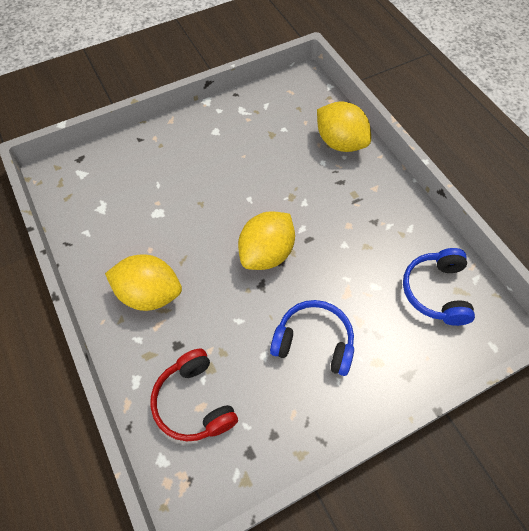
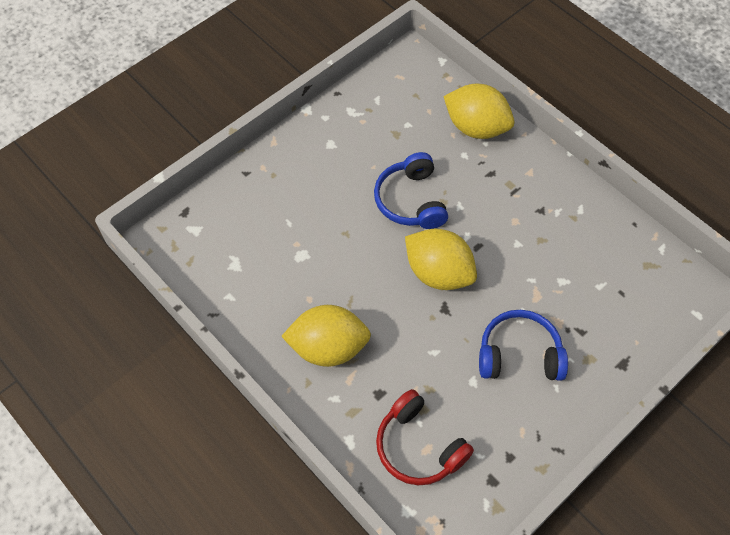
camera: 15 degrees left, 0 degrees up
yellow lemon [238,211,295,270] -> yellow lemon turned 75 degrees counterclockwise [405,229,477,290]
blue headphones [403,248,475,326] -> blue headphones moved to [374,152,448,229]

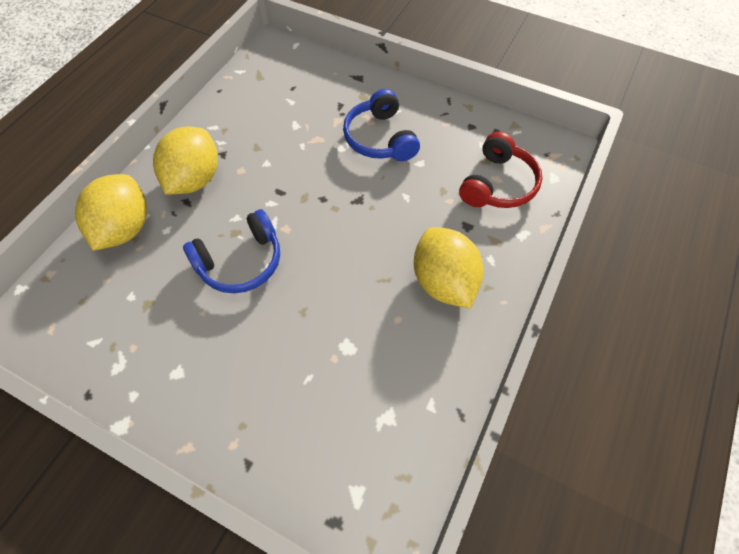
camera: 110 degrees left, 0 degrees up
yellow lemon [405,229,477,290] -> yellow lemon moved to [153,127,218,194]

